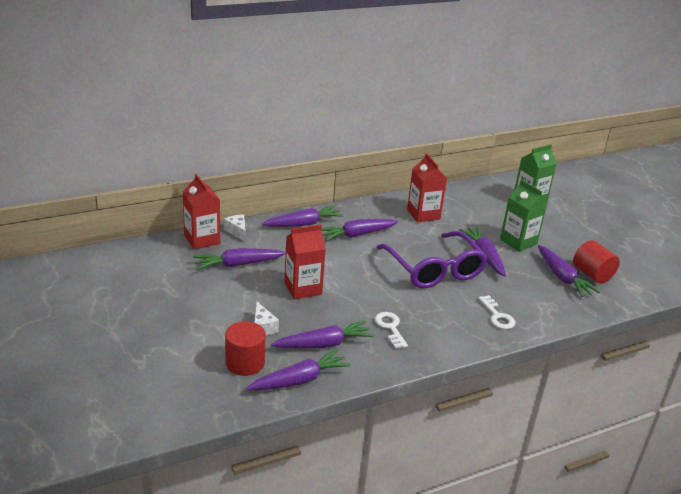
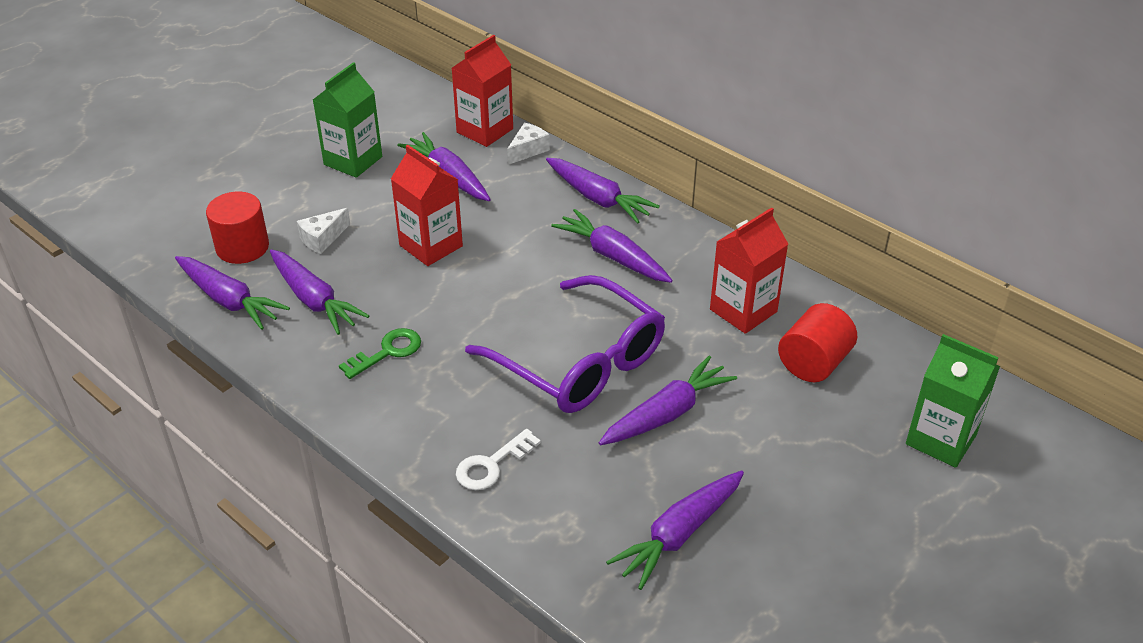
camera: 70 degrees right, 10 degrees up
white key [375,312,408,349] -> green key [339,328,421,379]
purple glasses [376,231,488,288] -> purple glasses turned 90 degrees counterclockwise [465,275,665,413]
green carton [500,179,547,252] -> green carton moved to [313,62,382,178]
red cylinder [573,240,620,284] -> red cylinder moved to [778,303,857,382]

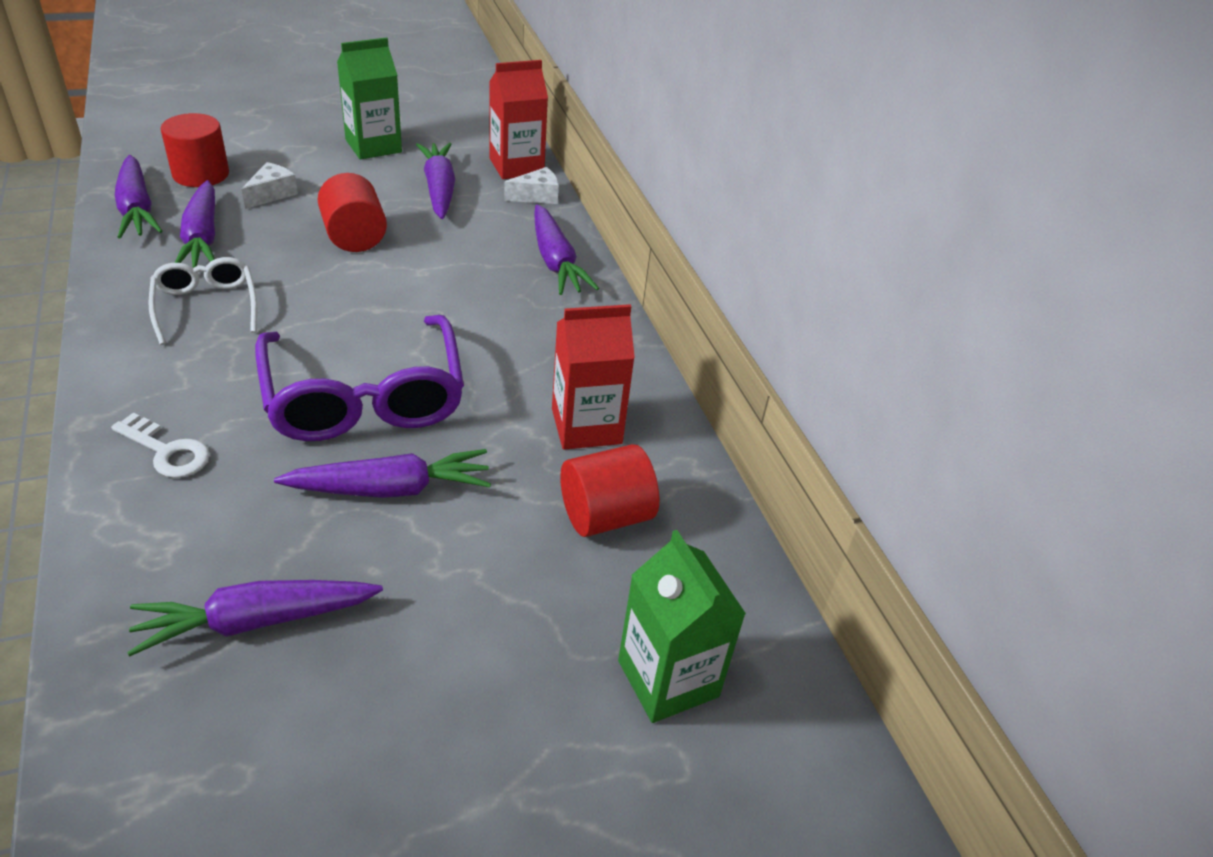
camera: 25 degrees right, 0 degrees up
white cheese [297,208,350,254] -> white cheese turned 135 degrees clockwise [242,162,298,209]
green key [339,328,421,379] -> white glasses [149,257,257,345]
red carton [391,145,463,266] -> red cylinder [317,173,387,252]
white key [456,429,541,490] -> white key turned 135 degrees counterclockwise [111,413,210,478]
purple carrot [551,209,673,283] -> none

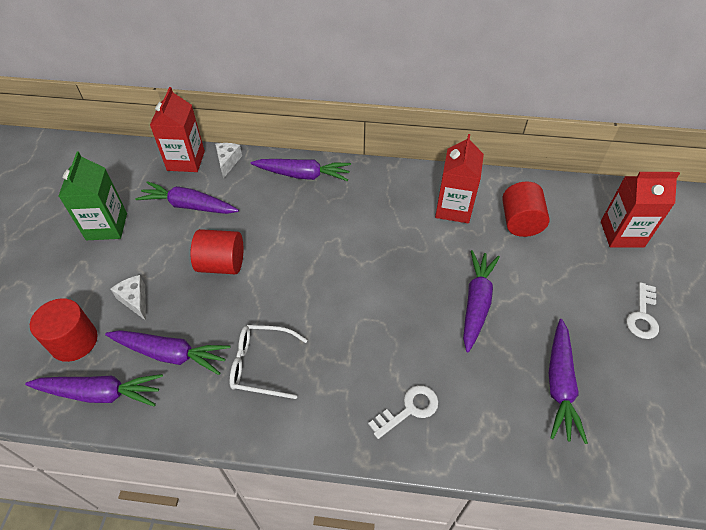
camera: 60 degrees left, 10 degrees up
purple glasses [255,315,464,441] -> none
green carton [618,530,746,723] -> red carton [601,172,680,248]
none -> white key [626,282,659,339]

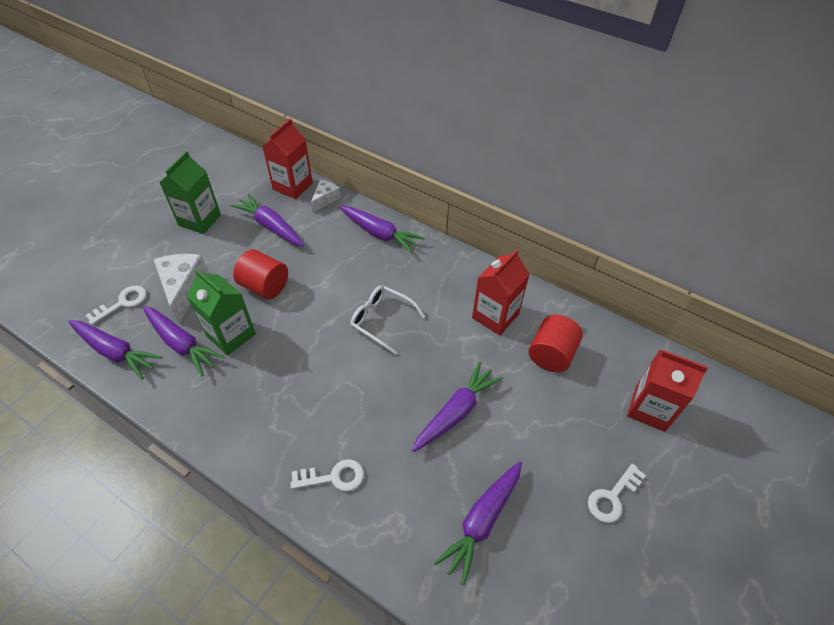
camera: 25 degrees right, 0 degrees up
red cylinder [30,298,98,362] -> white key [85,285,147,325]
white cheese [111,275,146,320] -> white cheese [153,254,209,324], size x1.73
white glasses [230,325,308,399] -> white glasses moved to [350,285,425,355]
none -> green carton [187,269,256,356]

